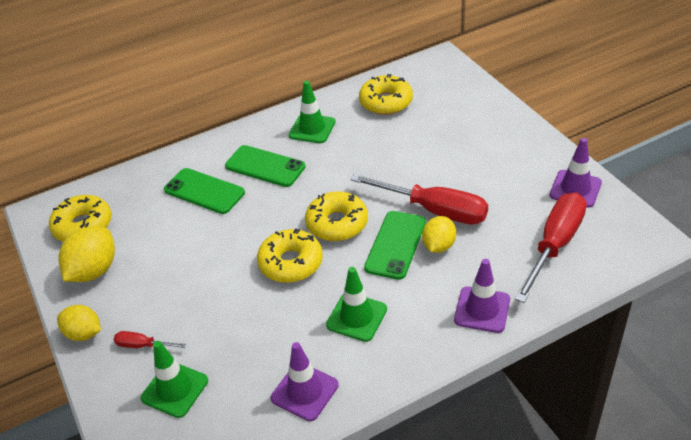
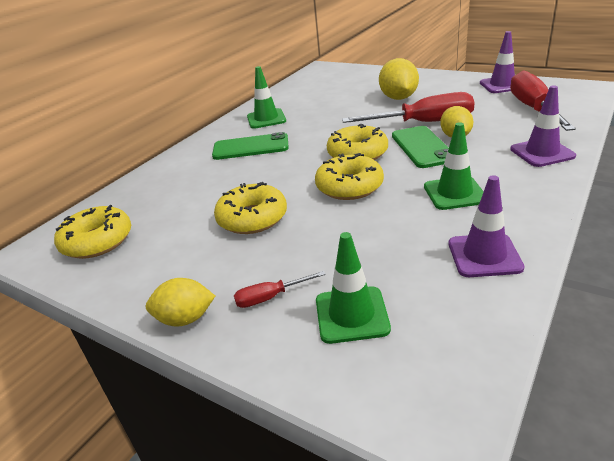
camera: 30 degrees left, 10 degrees down
yellow lemon [58,227,115,282] -> yellow lemon moved to [379,58,419,100]
green phone [164,168,245,214] -> none
yellow donut [359,74,413,115] -> yellow donut moved to [214,182,287,234]

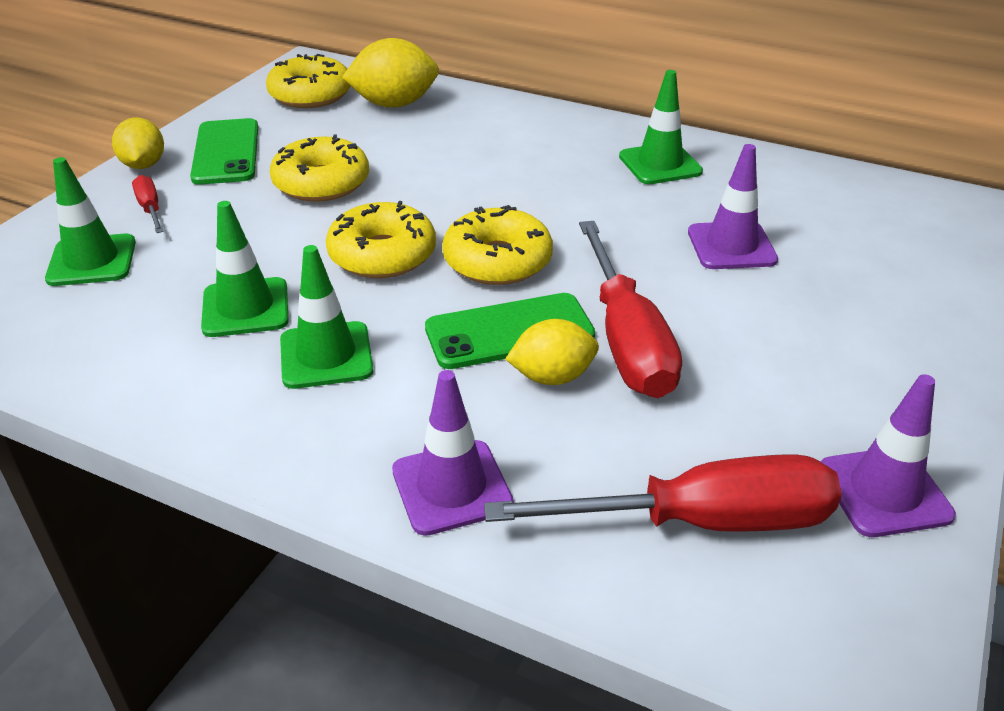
camera: 80 degrees right, 5 degrees up
green phone [212,132,289,160] -> green phone moved to [190,118,258,185]
yellow lemon [379,58,419,100] -> yellow lemon moved to [342,38,439,108]
purple traffic cone [448,175,525,277] -> purple traffic cone moved to [688,144,778,269]
none -> green traffic cone [201,201,289,337]

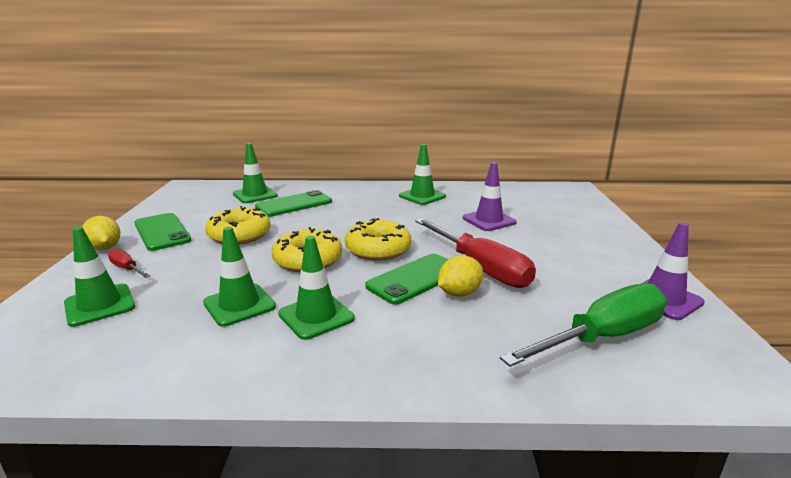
camera: 25 degrees left, 15 degrees down
yellow donut [266,54,351,108] -> none
yellow lemon [342,38,439,108] -> green traffic cone [233,143,278,203]
purple traffic cone [392,370,514,536] -> none
red screwdriver [484,454,842,532] -> green screwdriver [500,284,667,367]
none -> green phone [255,190,332,217]

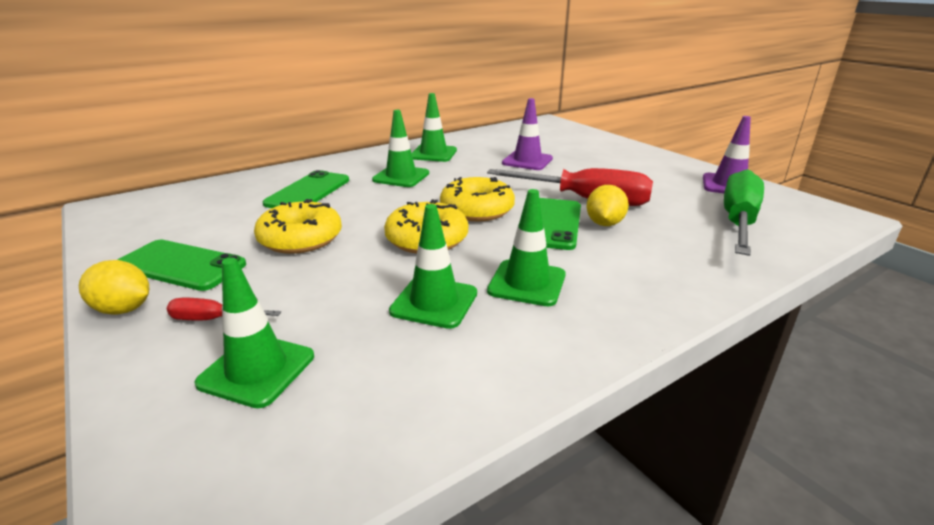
camera: 35 degrees left, 5 degrees up
green traffic cone [233,143,278,203] -> green traffic cone moved to [372,110,429,187]

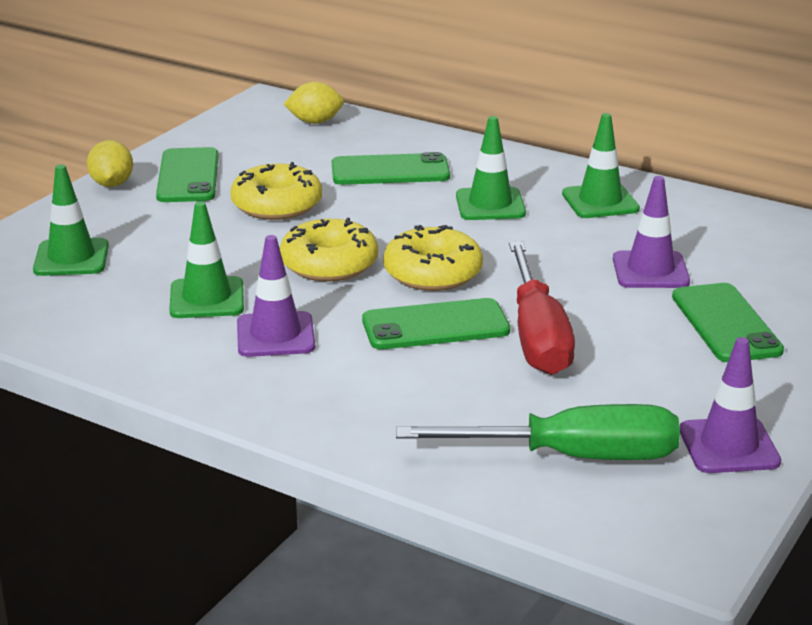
camera: 65 degrees right, 0 degrees up
red screwdriver [166,298,281,320] -> none
green traffic cone [487,189,566,306] -> purple traffic cone [237,235,315,357]
yellow lemon [586,185,629,226] -> yellow lemon moved to [284,82,344,124]
none -> green phone [672,283,784,362]

